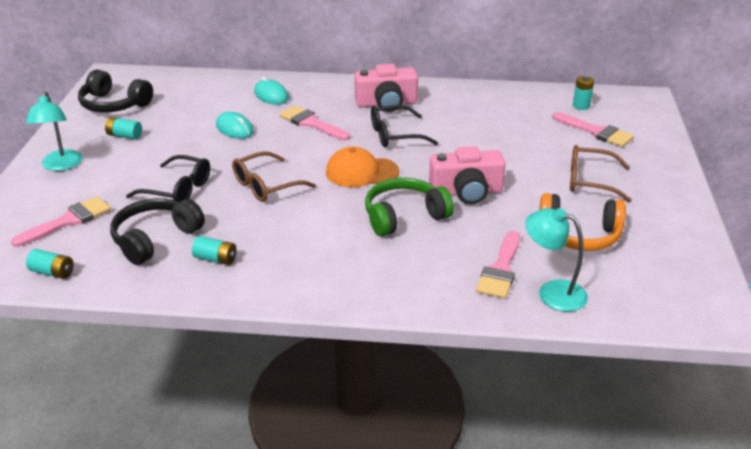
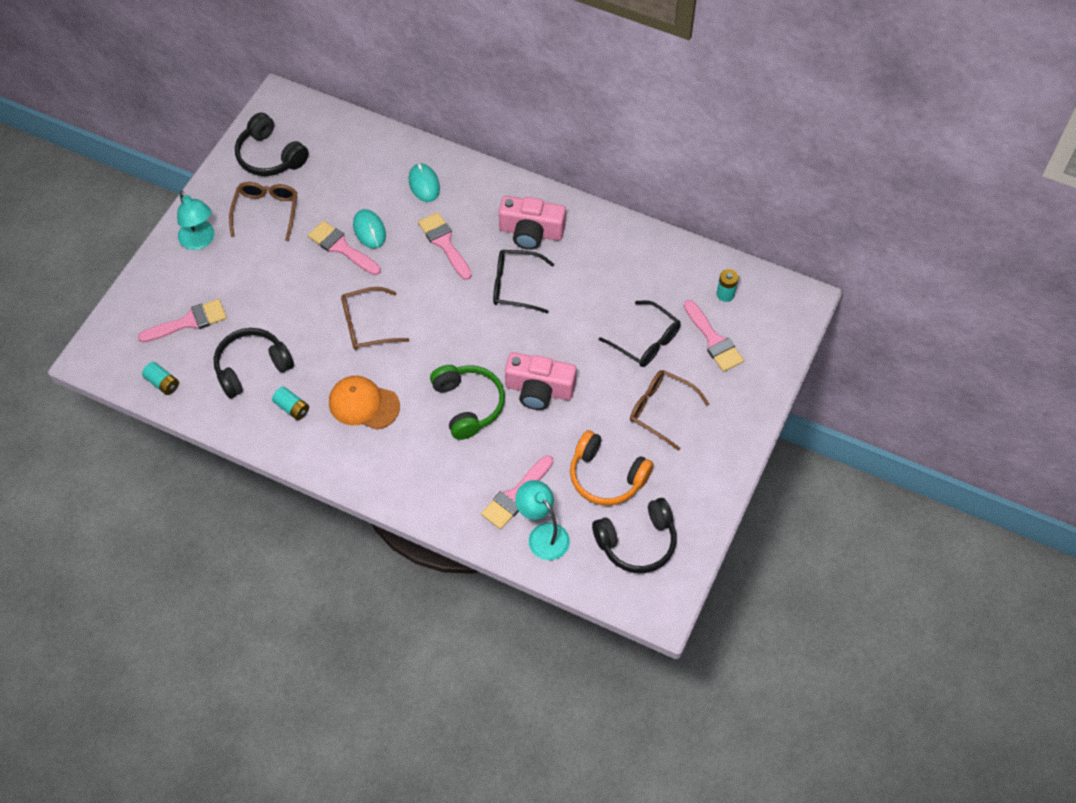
camera: 20 degrees right, 25 degrees up
turquoise lamp [26,92,82,171] -> turquoise lamp turned 45 degrees counterclockwise [177,190,215,250]
turquoise battery [105,117,142,140] -> brown glasses [229,182,297,241]
black glasses [126,155,210,202] -> black glasses moved to [599,300,680,367]
orange cap [326,146,399,187] -> orange cap moved to [329,376,400,430]
green headphones [365,178,454,237] -> green headphones turned 75 degrees clockwise [430,365,505,440]
none -> pink brush [308,221,381,275]
none -> black headphones [592,498,677,573]

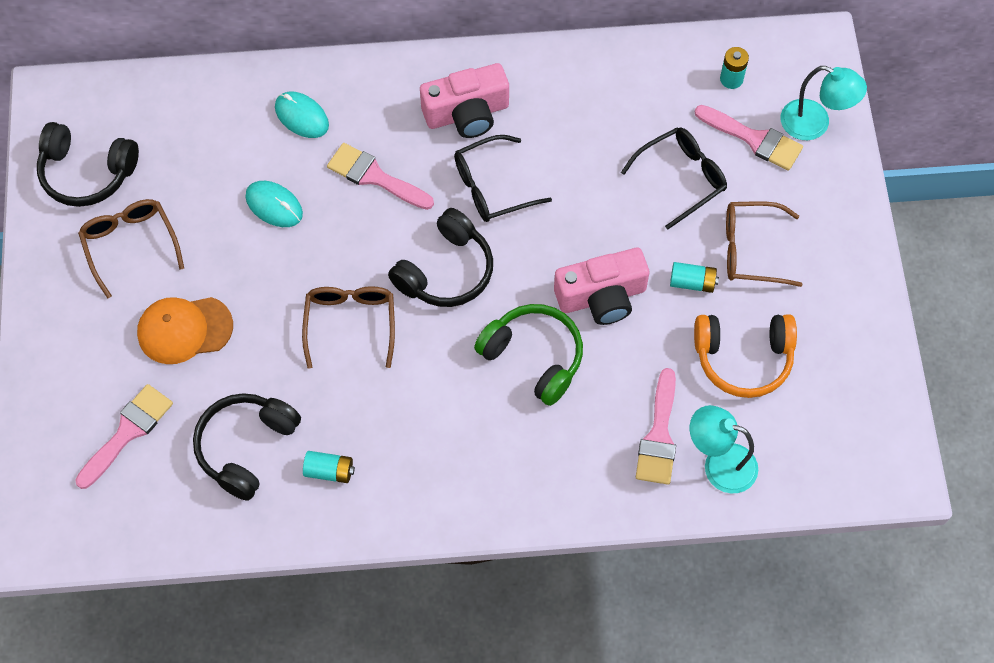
camera: 30 degrees left, 5 degrees up
turquoise battery [142,362,179,395] -> turquoise battery moved to [670,262,719,293]
turquoise lamp [177,190,215,250] -> turquoise lamp moved to [781,66,867,140]
pink brush [308,221,381,275] -> none
orange cap [329,376,400,430] -> orange cap moved to [137,297,233,364]
brown glasses [341,287,409,350] -> brown glasses turned 135 degrees clockwise [302,286,395,369]
black headphones [592,498,677,573] -> black headphones moved to [388,208,493,307]
black glasses [599,300,680,367] -> black glasses turned 45 degrees counterclockwise [621,127,727,229]

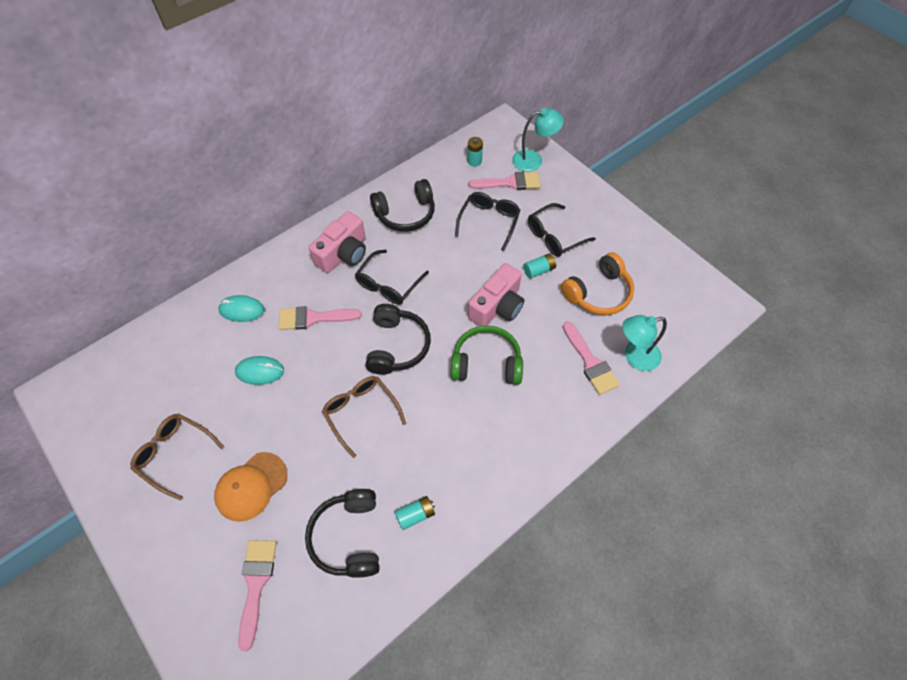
camera: 35 degrees left, 5 degrees down
black headphones [37,122,139,207] -> black headphones moved to [370,179,435,232]
brown glasses [726,201,802,287] -> black glasses [528,203,596,257]

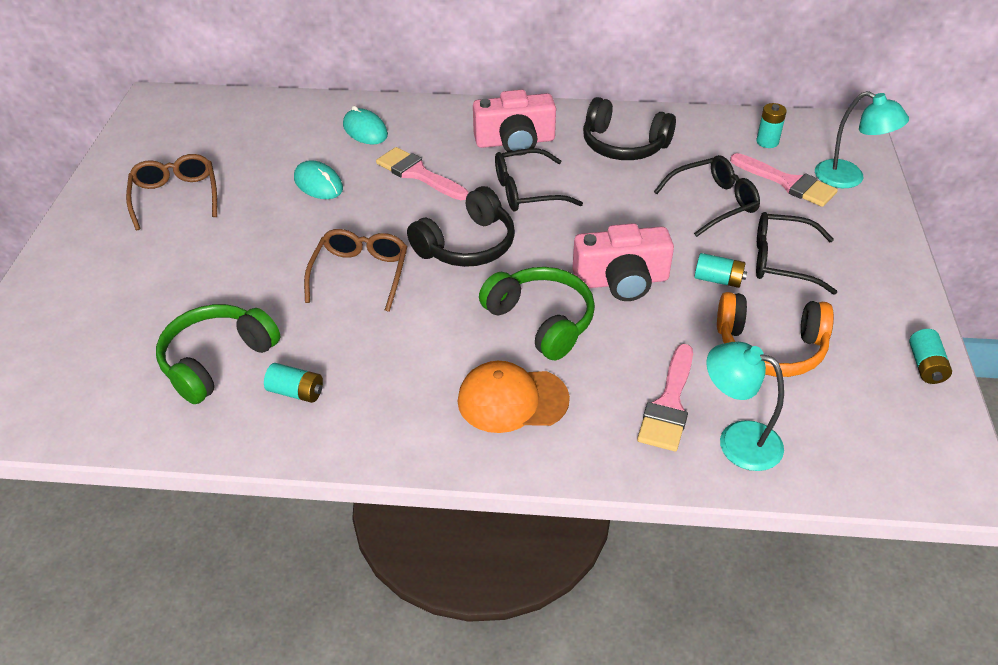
camera: 45 degrees right, 15 degrees down
orange cap [214,452,287,522] -> orange cap moved to [458,361,570,433]
pink brush [238,540,277,651] -> none
black headphones [305,489,380,578] -> green headphones [156,304,280,404]
none -> turquoise battery [909,329,952,384]

